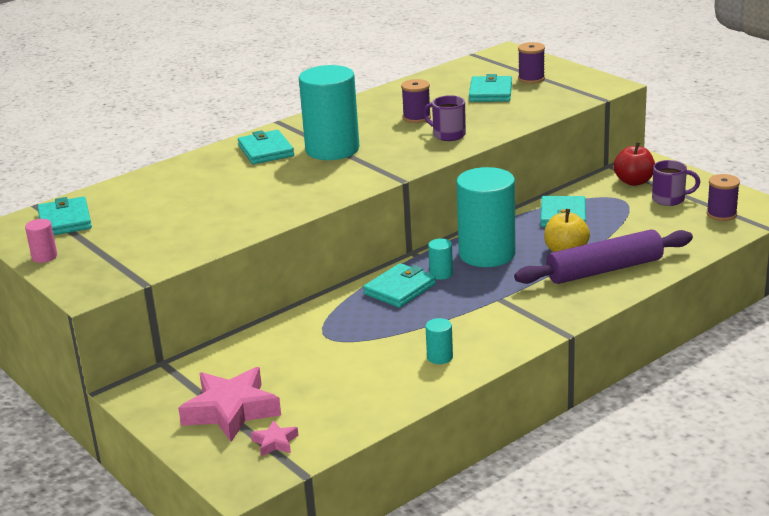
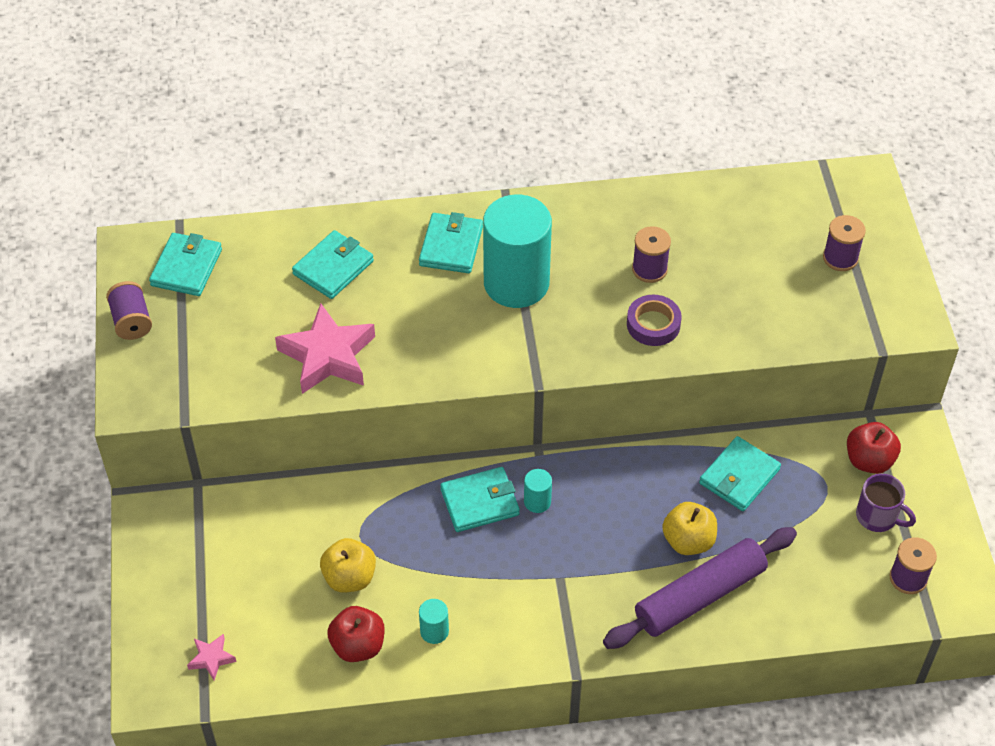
camera: 30 degrees right, 25 degrees up
pink cylinder [25,219,57,263] -> purple spool [106,281,152,340]
pink star [178,367,281,442] -> pink star moved to [275,303,375,394]
purple mug [423,95,466,141] -> purple tape [627,295,682,346]
turquoise cylinder [456,167,516,267] -> none
turquoise wallet [469,74,512,102] -> turquoise wallet moved to [292,230,374,299]
purple rolling pin [514,229,693,284] -> purple rolling pin turned 45 degrees counterclockwise [603,527,797,649]
none -> yellow apple [320,538,376,592]
none -> red apple [327,606,384,662]

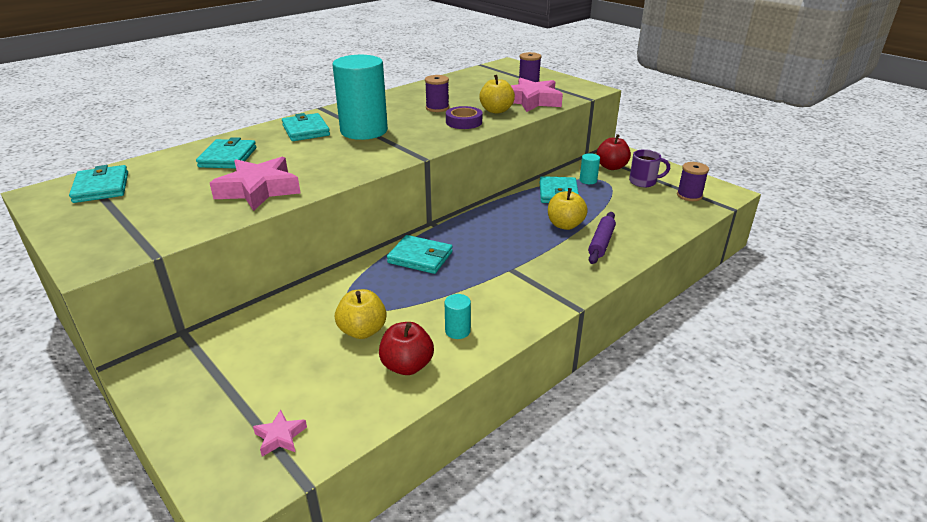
camera: 35 degrees left, 20 degrees down
purple spool [106,281,152,340] -> none
turquoise wallet [440,467,520,532] -> turquoise wallet turned 75 degrees clockwise [387,235,453,274]
turquoise cylinder [524,469,552,513] -> turquoise cylinder moved to [580,153,600,184]
purple rolling pin [603,527,797,649] -> purple rolling pin [588,212,616,264], size x0.58
none -> yellow apple [479,75,515,114]
none -> pink star [511,78,563,112]

